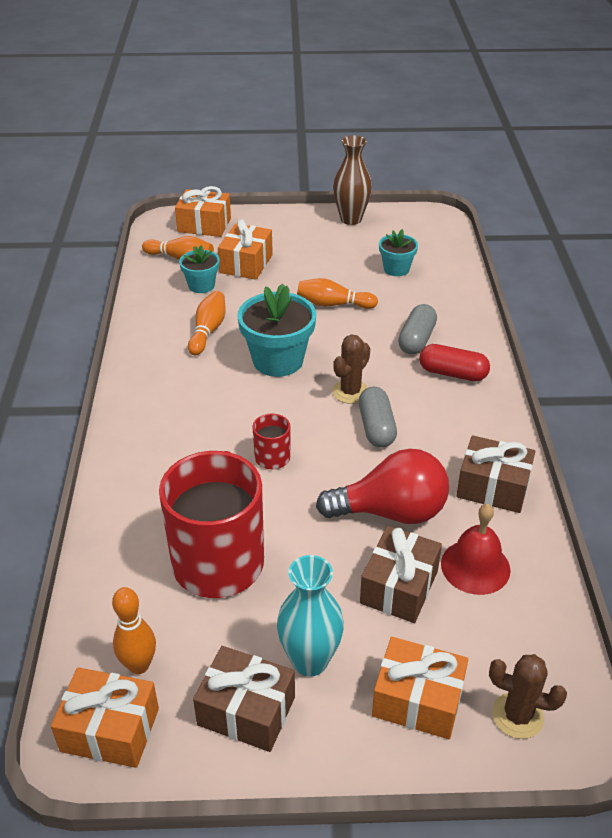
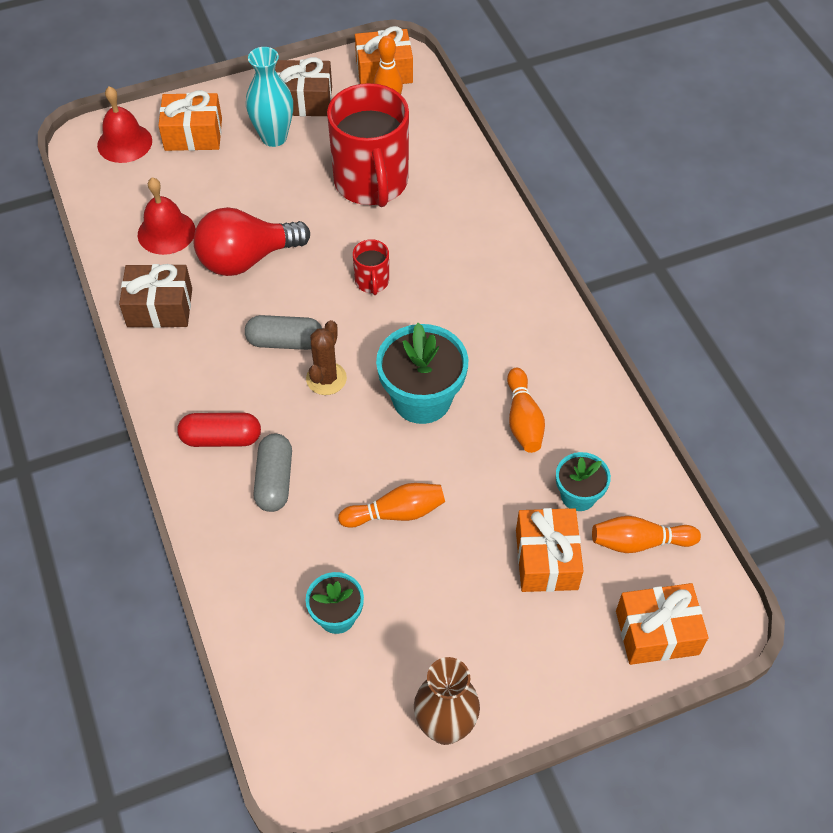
camera: 160 degrees right, 15 degrees up
grey capsule [359,387,397,447] -> grey capsule turned 60 degrees counterclockwise [245,315,322,350]
brown gift [360,526,442,623] -> none
brown cactus [489,654,567,739] -> red bell [97,86,152,163]

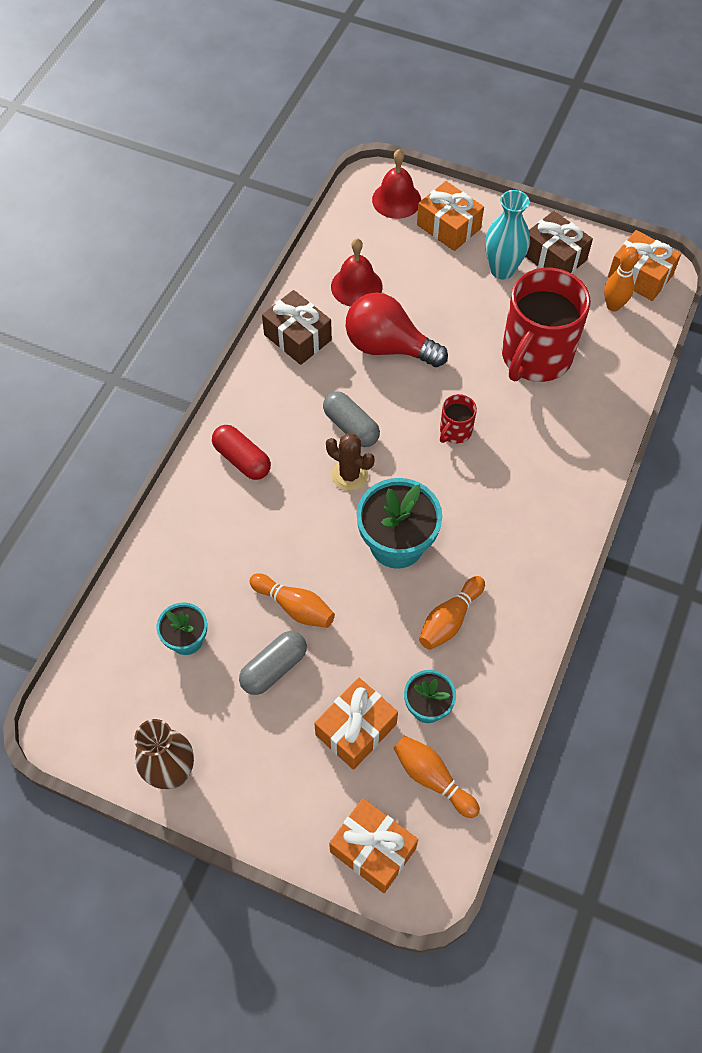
camera: 45 degrees right, 5 degrees up
grey capsule [254,434,292,512] -> grey capsule moved to [239,631,307,695]
brown cactus [306,320,347,395] -> brown cactus turned 60 degrees clockwise [326,433,374,491]

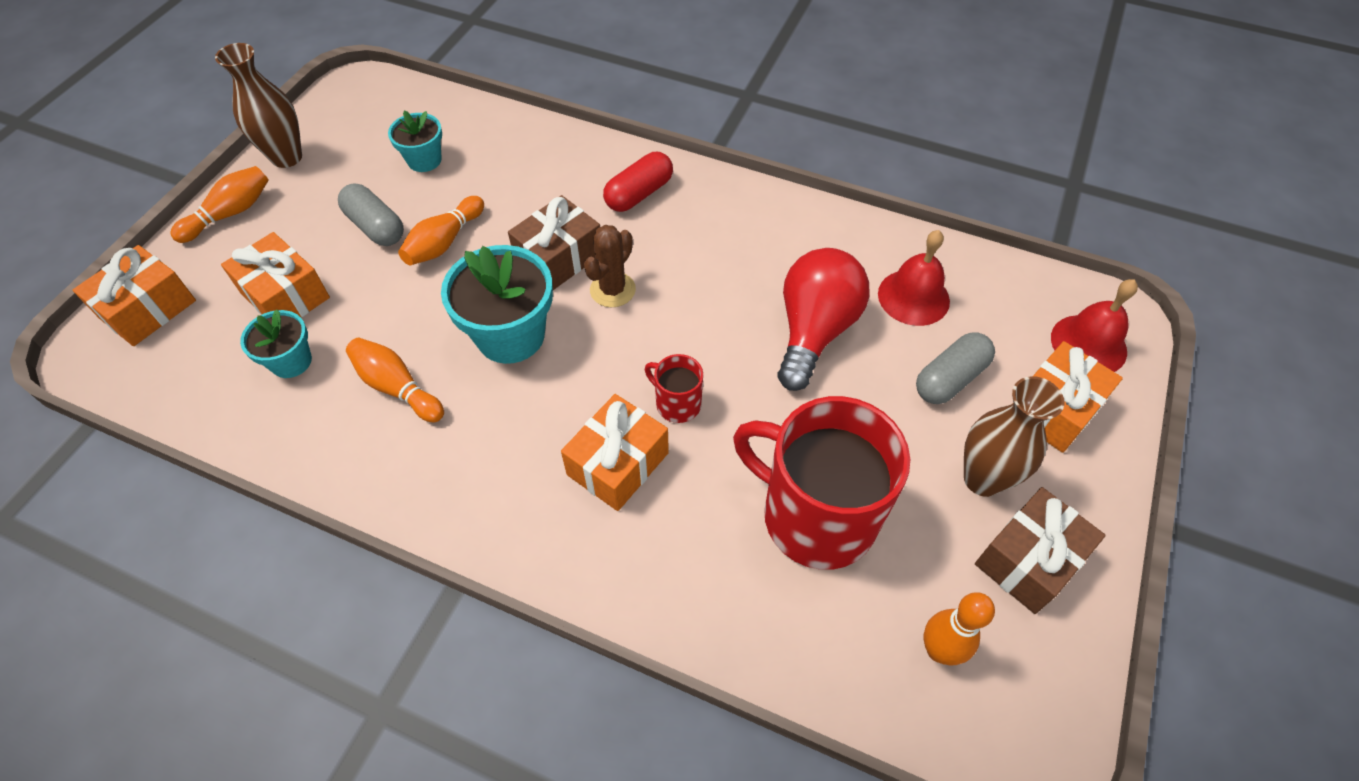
camera: 90 degrees right, 5 degrees down
brown gift [262,290,332,365] -> brown gift moved to [508,195,600,290]
grey capsule [323,391,380,447] -> grey capsule moved to [916,332,995,404]
orange bowling pin [393,736,480,818] -> orange bowling pin moved to [170,166,269,243]
turquoise vase [485,190,530,279] -> brown vase [964,376,1064,497]
orange gift [608,230,681,301] -> orange gift moved to [561,394,669,511]

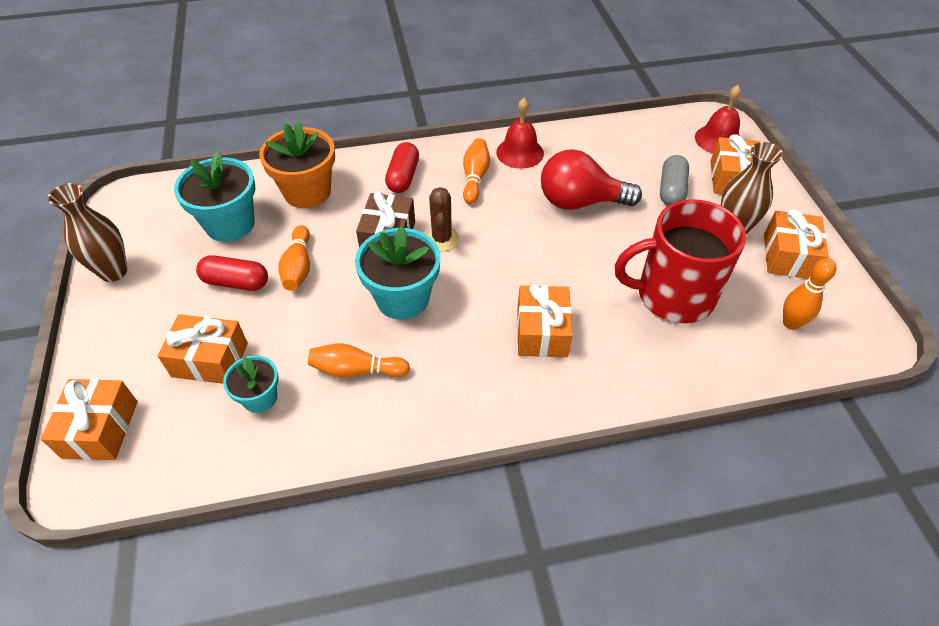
camera: 35 degrees left, 5 degrees down
orange bowling pin [170,166,269,243] -> orange bowling pin moved to [463,138,490,204]
grey capsule [338,184,404,246] -> red capsule [196,255,268,291]
turquoise flower pot [388,110,442,172] -> turquoise flower pot [174,152,255,242], size x1.74
red mug [645,354,703,423] -> none
red light bulb [778,248,869,391] -> red light bulb turned 75 degrees counterclockwise [541,149,642,210]
red bell [878,230,950,326] -> red bell moved to [496,98,544,169]
brown gift [975,487,1106,614] -> orange gift [764,209,829,279]
none -> orange flower pot [259,121,335,208]

